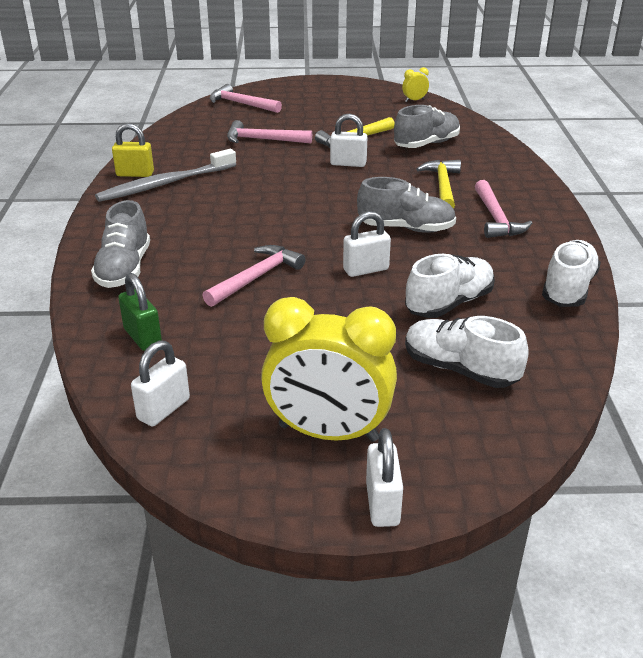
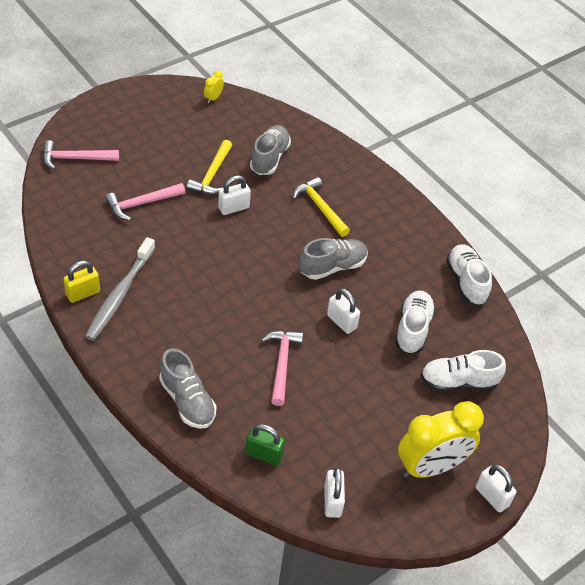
camera: 40 degrees left, 15 degrees up
white padlock [343,211,391,277] -> white padlock turned 75 degrees counterclockwise [327,288,360,334]
pink hammer [475,180,532,238] -> none

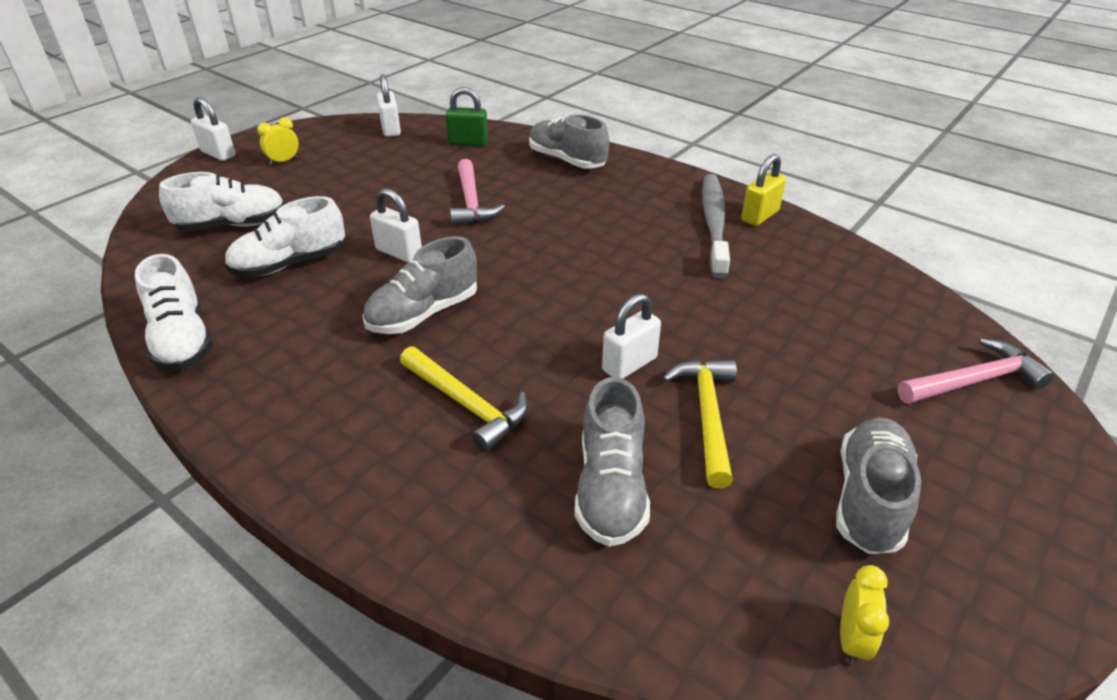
camera: 170 degrees right, 10 degrees down
pink hammer [105,183,185,220] -> none
white shoe [395,291,436,354] -> white shoe turned 60 degrees clockwise [224,196,345,277]
yellow clock [398,401,484,478] -> yellow clock [257,117,298,165], size x0.41
none -> grey shoe [836,418,921,554]

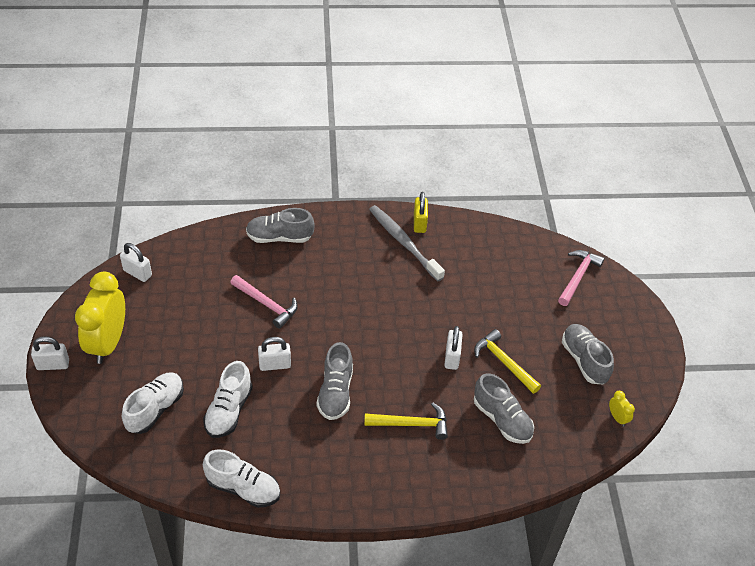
camera: 45 degrees left, 10 degrees up
yellow clock [257,117,298,165] -> yellow clock [75,272,125,364], size x2.47
green padlock [446,87,488,146] -> none

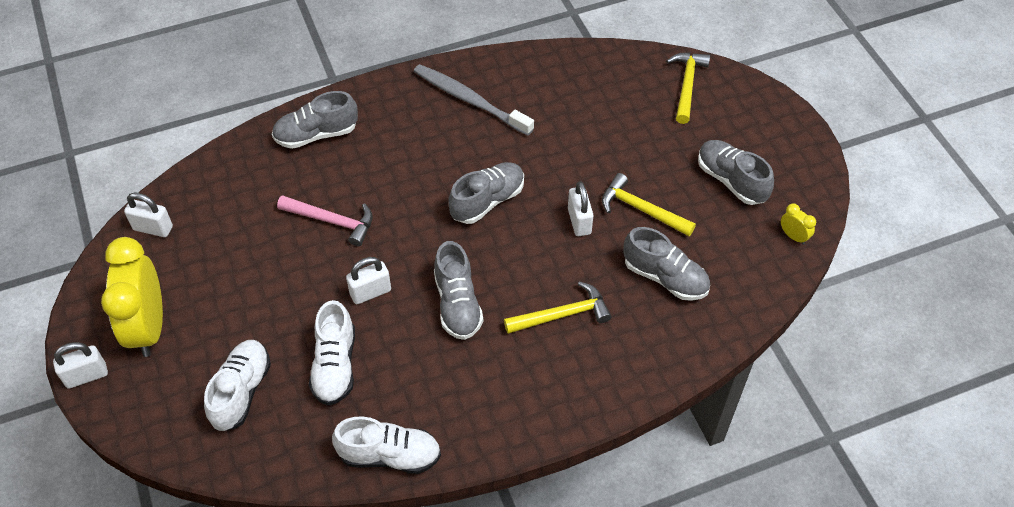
camera: 15 degrees left, 5 degrees up
yellow padlock [414,192,428,233] -> none
pink hammer [558,250,605,306] -> yellow hammer [666,52,710,124]
none -> grey shoe [448,162,524,224]

